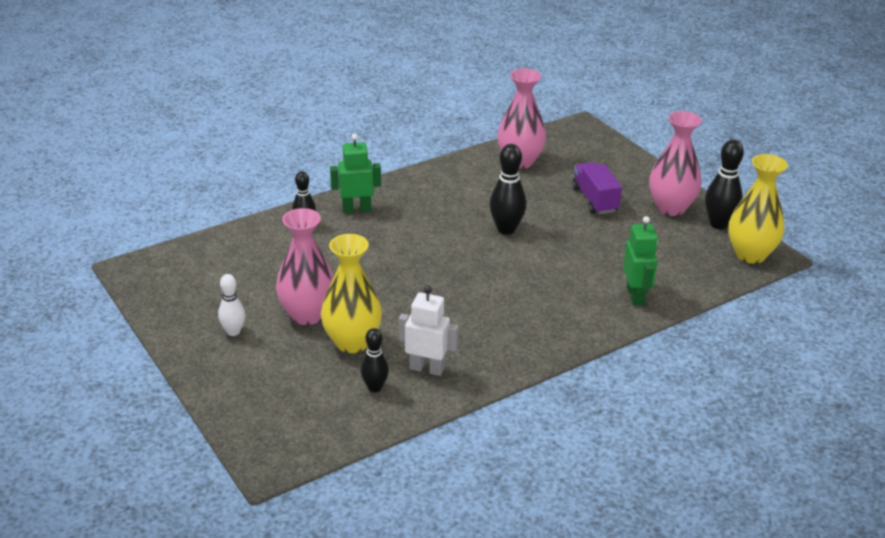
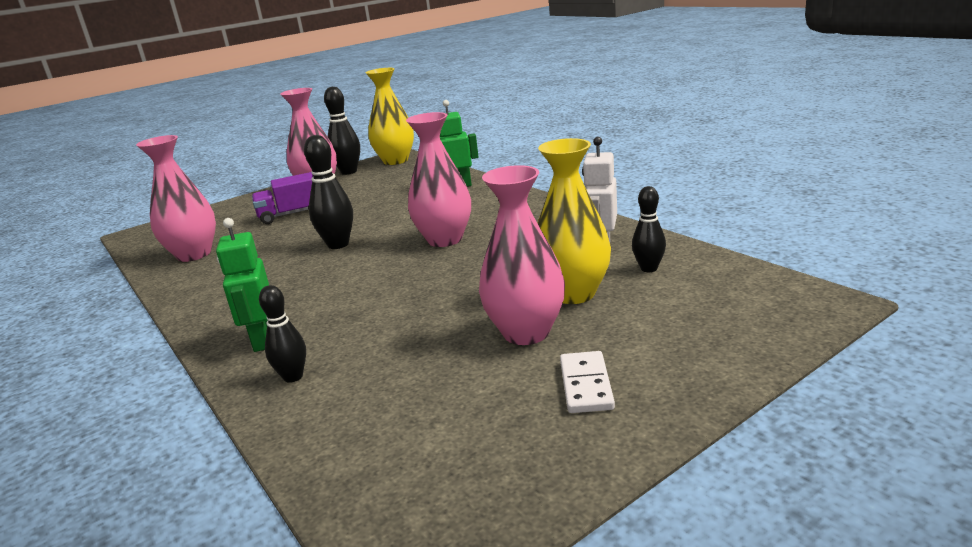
camera: 90 degrees left, 10 degrees down
white bowling pin [218,274,245,336] -> white domino [560,351,615,413]
none -> pink vase [406,112,471,247]

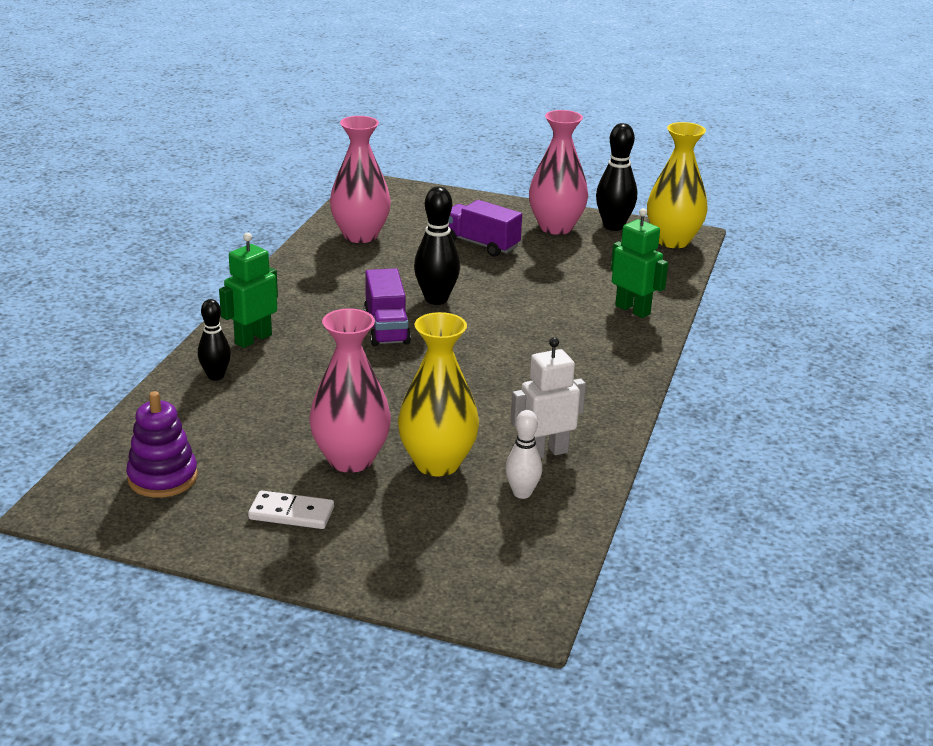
camera: 50 degrees right, 5 degrees up
pink vase [406,112,471,247] -> none
white domino [560,351,615,413] -> white domino turned 45 degrees clockwise [248,490,334,529]
black bowling pin [632,186,666,272] -> white bowling pin [505,410,542,499]
none -> purple stacking toy [126,391,198,498]
none -> purple truck [364,268,411,346]

